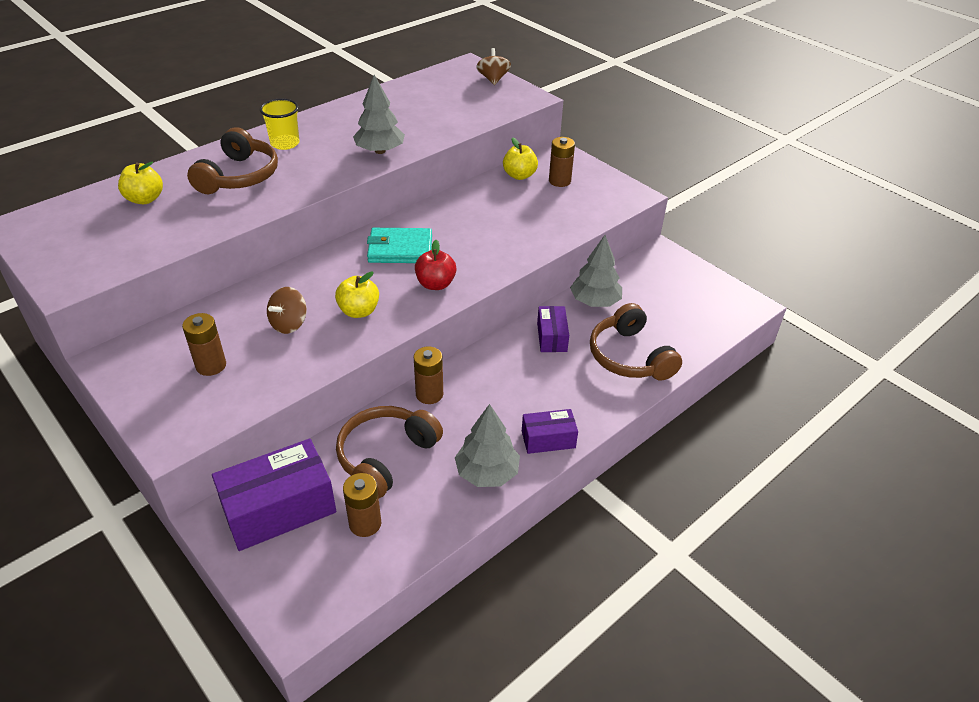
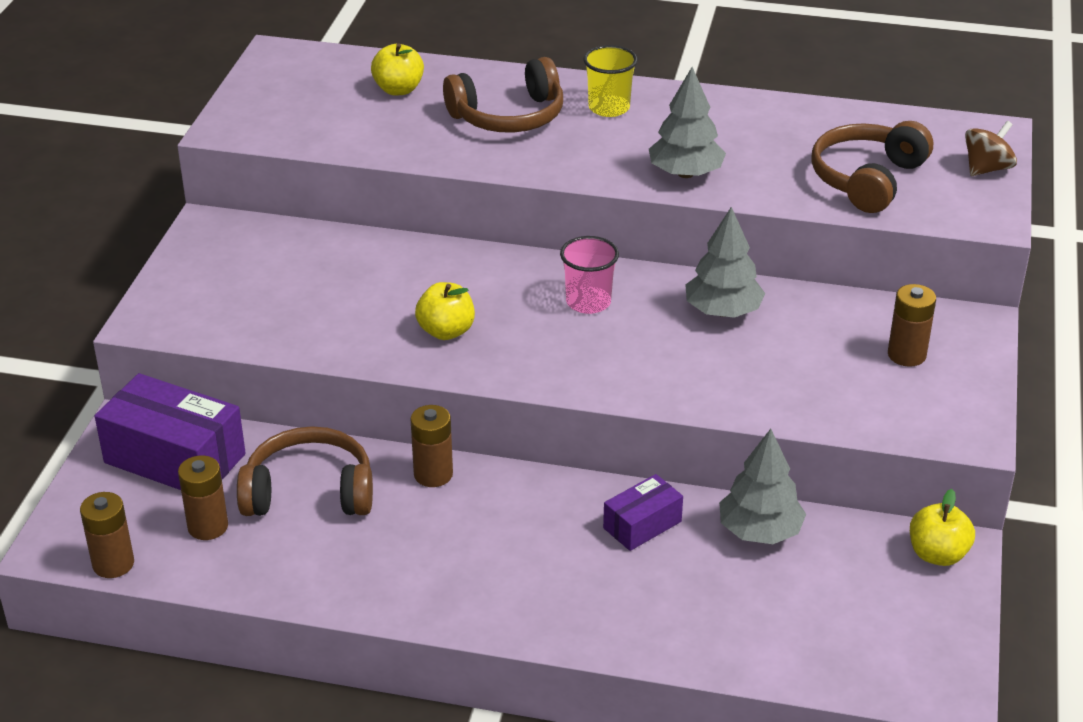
camera: 55 degrees right, 5 degrees down
brown battery [182,313,226,376] -> brown battery moved to [80,492,134,578]
brown spinning top [267,287,307,334] -> none
turquoise wallet [367,228,432,263] -> pink cup [560,236,619,314]
red apple [415,240,456,290] -> none
grey tree [455,404,520,487] -> grey tree moved to [685,207,766,318]
yellow apple [503,137,538,180] -> yellow apple moved to [910,489,975,566]
purple box [522,409,578,454] -> none
brown headphones [590,303,682,381] -> brown headphones moved to [811,121,933,213]

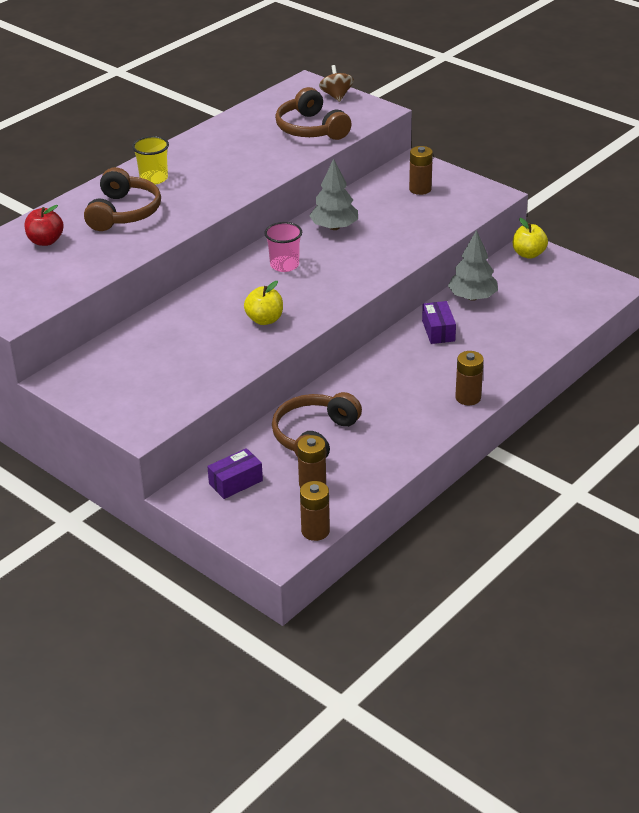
camera: 60 degrees left, 0 degrees up
purple box [95,373,246,490] -> purple box [207,448,263,499], size x0.54
yellow apple [371,43,424,96] -> red apple [24,205,64,246]
brown battery [410,405,453,487] -> brown battery moved to [455,351,484,405]
grey tree [649,67,726,178] -> none

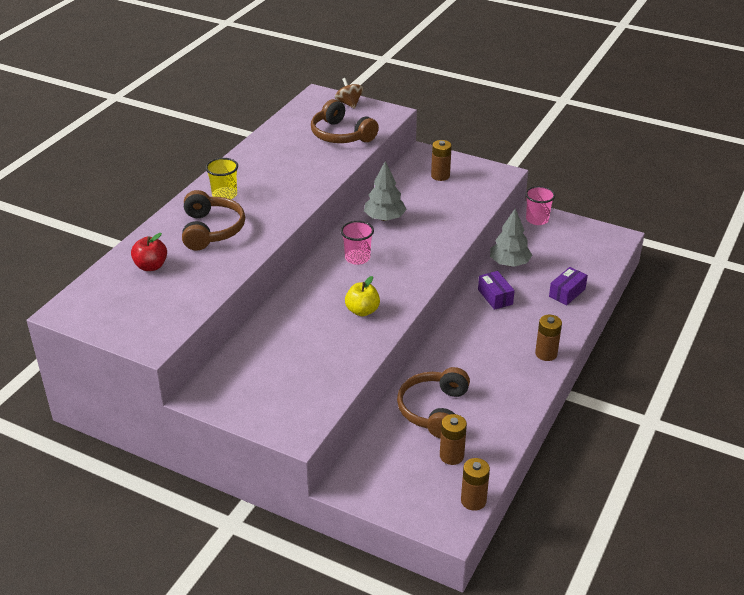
camera: 15 degrees left, 0 degrees up
purple box [207,448,263,499] -> purple box moved to [549,267,588,305]
yellow apple [513,218,548,259] -> pink cup [525,186,555,225]

